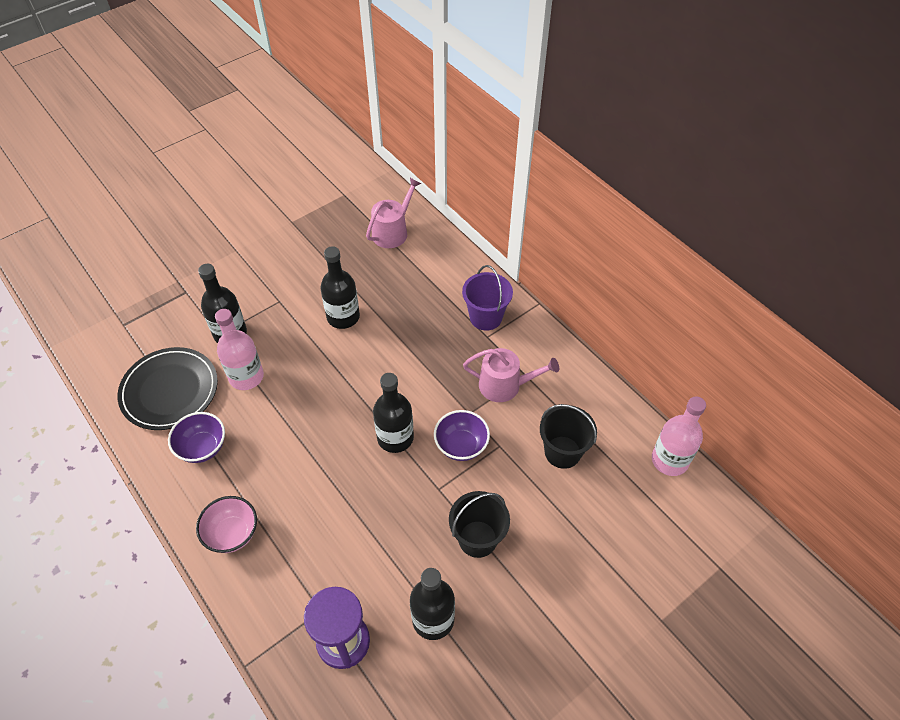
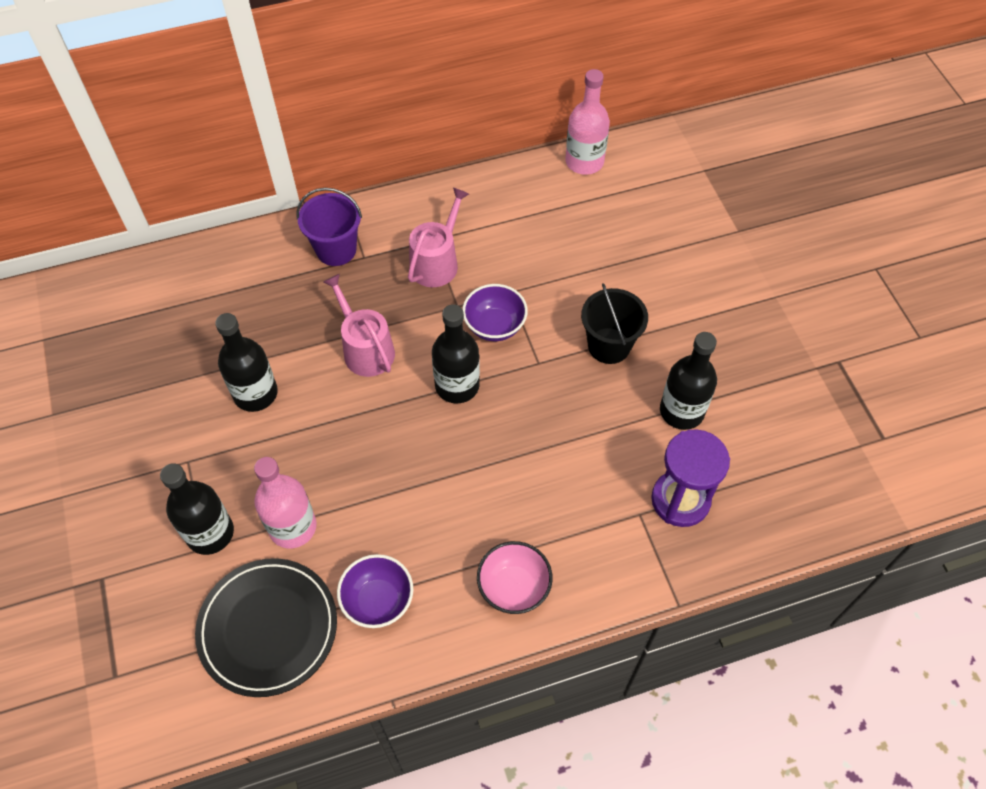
camera: 70 degrees left, 5 degrees up
pink watering can [366,178,421,248] -> pink watering can moved to [323,274,395,377]
black bucket [540,404,597,469] -> none

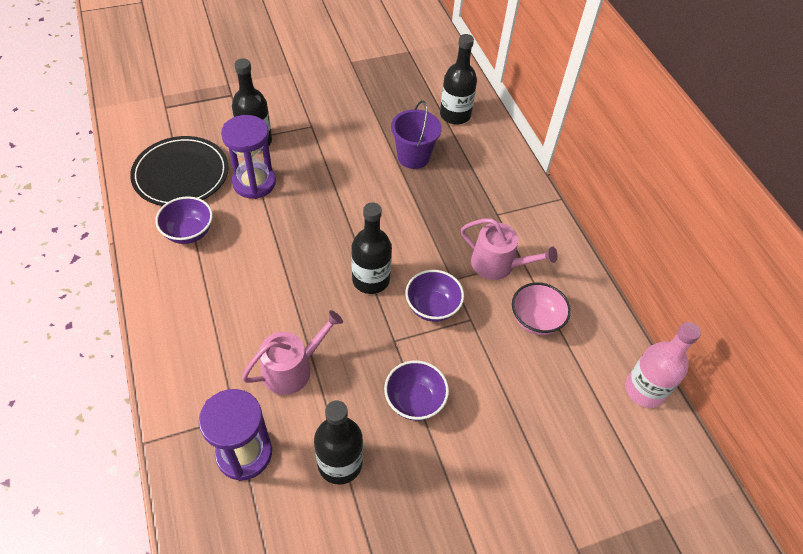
camera: 85 degrees right, 5 degrees down
black bottle [215,313,278,412] -> black bottle moved to [440,34,477,125]
pink bottle [254,457,317,548] -> purple hourglass [221,115,276,199]
purple bucket [297,188,362,266] -> purple bucket moved to [391,100,442,169]
pink watering can [323,274,395,377] -> pink watering can moved to [242,310,343,395]
pink bowl [477,541,553,614] -> pink bowl moved to [512,282,571,335]
black bucket [581,283,648,364] -> purple bowl [384,360,449,421]

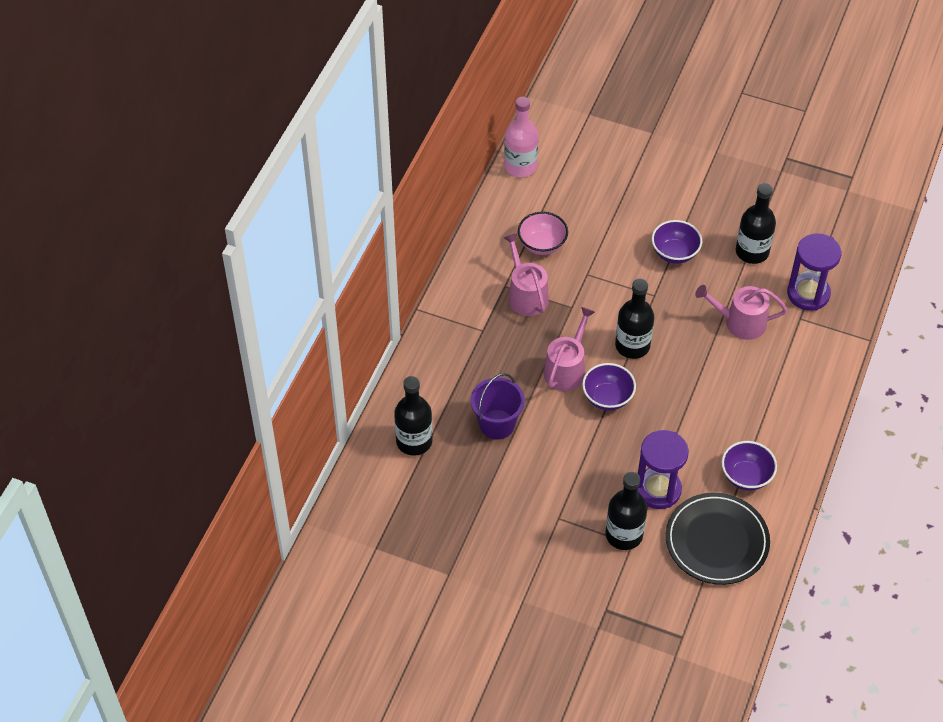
camera: 135 degrees left, 0 degrees up
purple bowl [405,270,464,322] -> purple bowl moved to [582,363,636,411]
none -> pink watering can [544,307,595,391]

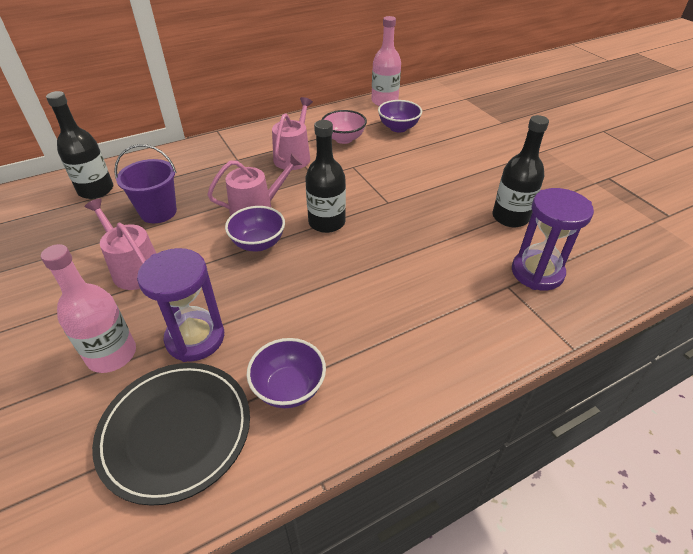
camera: 40 degrees right, 10 degrees down
black bottle [605,472,647,550] -> pink bottle [41,244,136,373]
purple bowl [652,220,702,264] -> purple bowl moved to [378,100,422,132]
pink watering can [695,285,787,340] -> pink watering can moved to [85,198,156,290]

